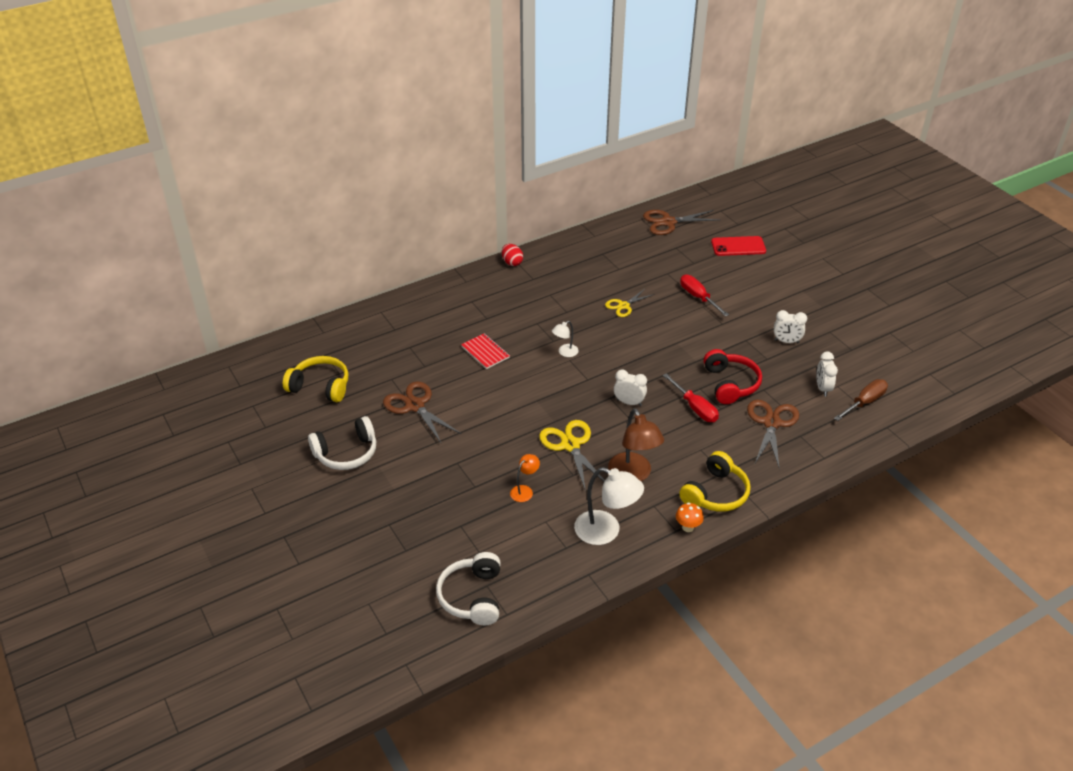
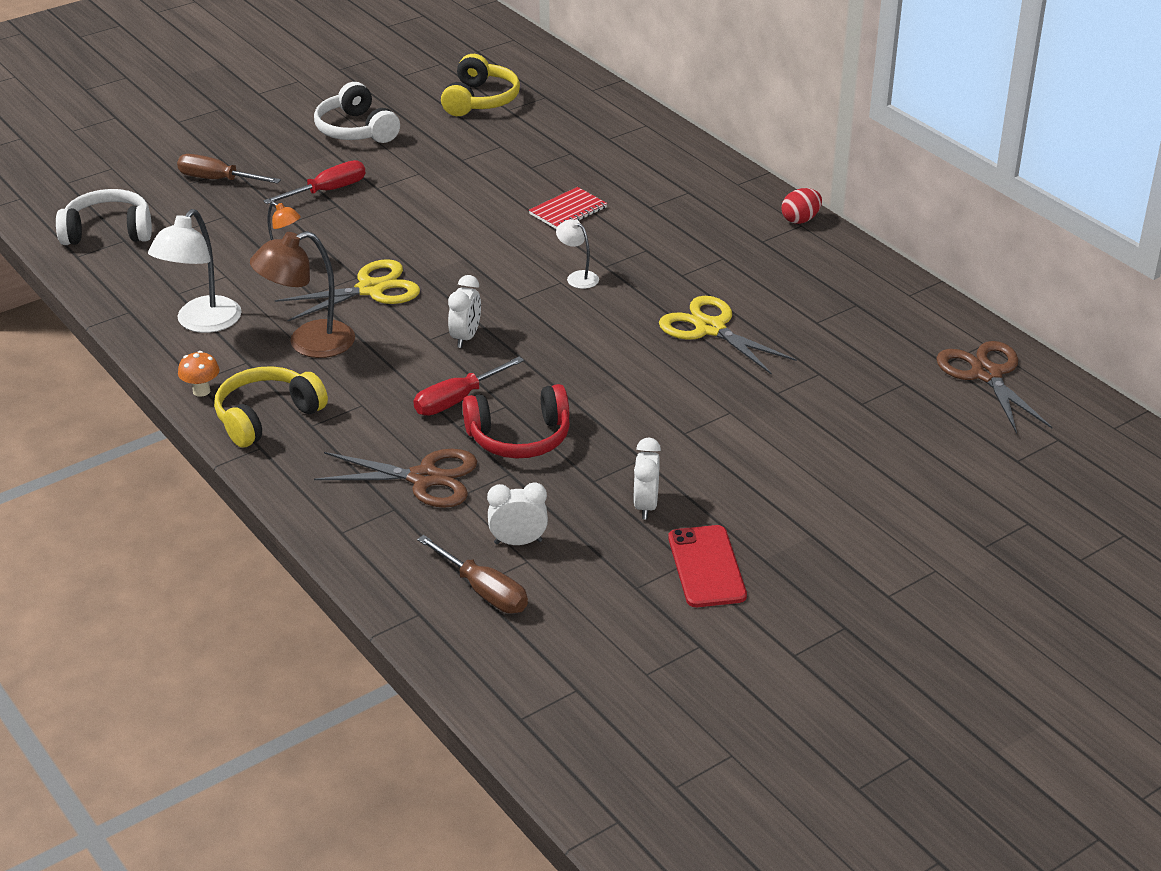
camera: 85 degrees right, 5 degrees down
brown scissors [383,381,461,444] -> none
yellow scissors [605,289,655,317] -> yellow scissors [659,296,797,375], size x1.57
yellow headphones [679,451,751,512] -> yellow headphones turned 105 degrees clockwise [214,366,328,448]
red screwdriver [680,274,729,316] -> red screwdriver moved to [263,160,366,204]
red phone [711,236,766,256] -> red phone moved to [668,525,747,607]
none -> brown screwdriver [177,154,281,184]

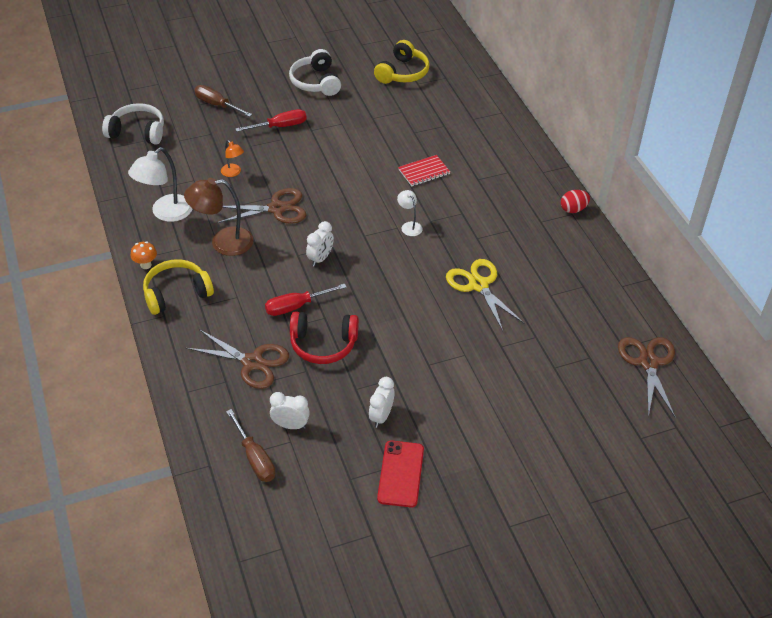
camera: 15 degrees right, 10 degrees up
yellow scissors [275,259,420,322] -> brown scissors [217,188,306,224]

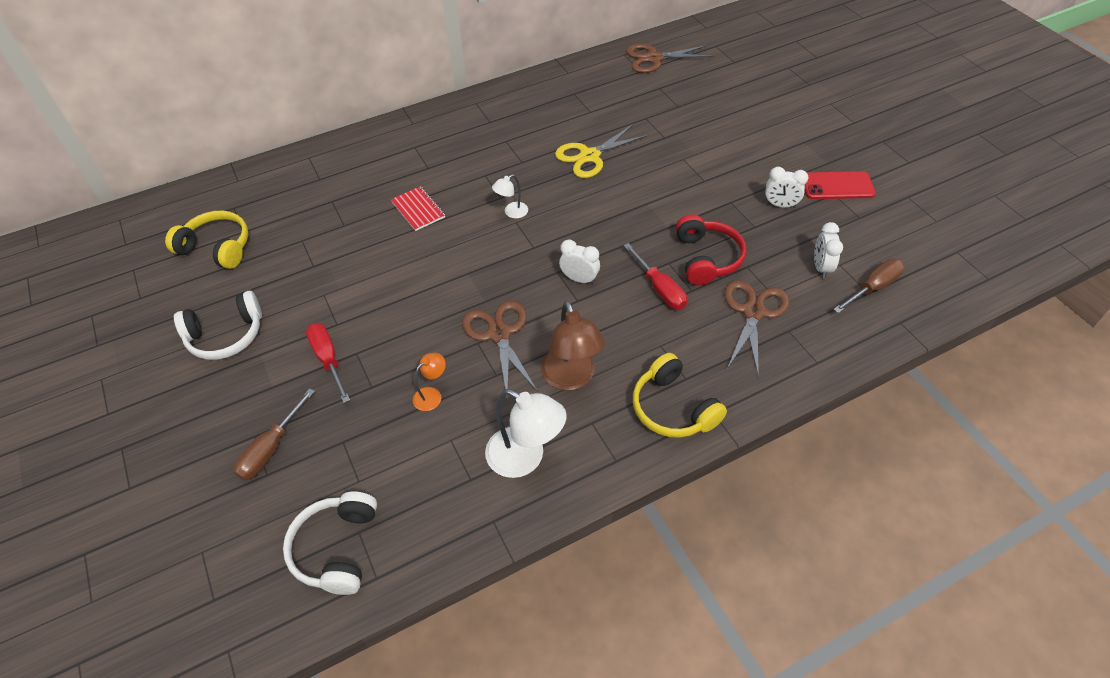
camera: 95 degrees left, 5 degrees up
orange mushroom [131,241,157,269] -> none
red egg [561,190,590,213] -> none

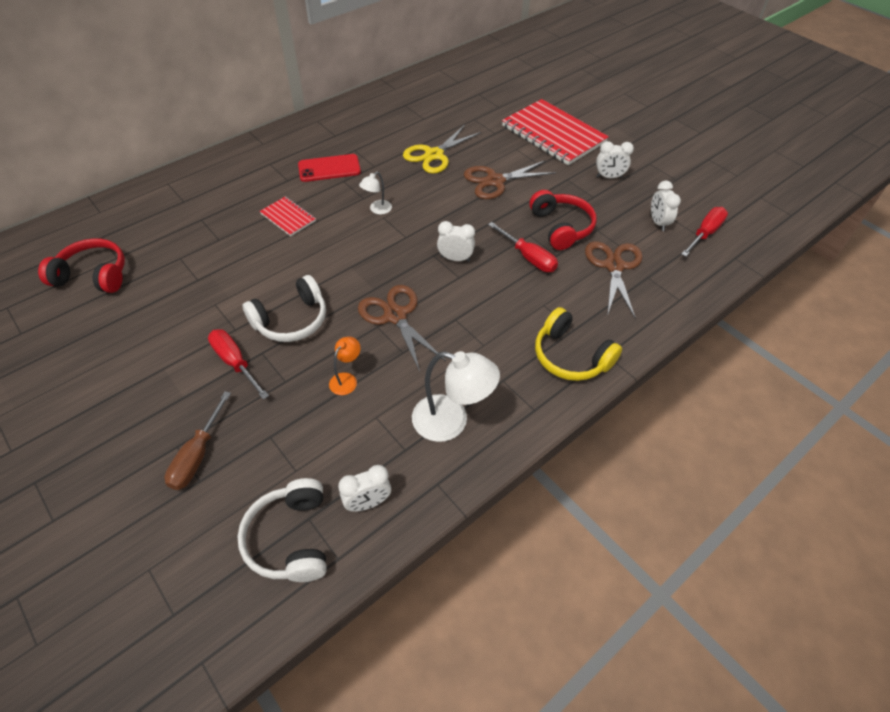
camera: 15 degrees left, 0 degrees up
yellow headphones [165,211,249,269] -> red headphones [38,238,125,293]
white headphones [174,291,262,360] -> white headphones moved to [242,275,326,342]
brown lamp [541,301,605,390] -> none
brown scissors [626,44,714,73] -> brown scissors moved to [464,160,556,199]
red phone [805,171,876,199] -> red phone moved to [298,154,361,182]
brown screwdriver [833,259,905,313] -> red screwdriver [681,207,728,256]
none -> white clock [338,465,391,512]
none -> red notebook [502,99,609,165]

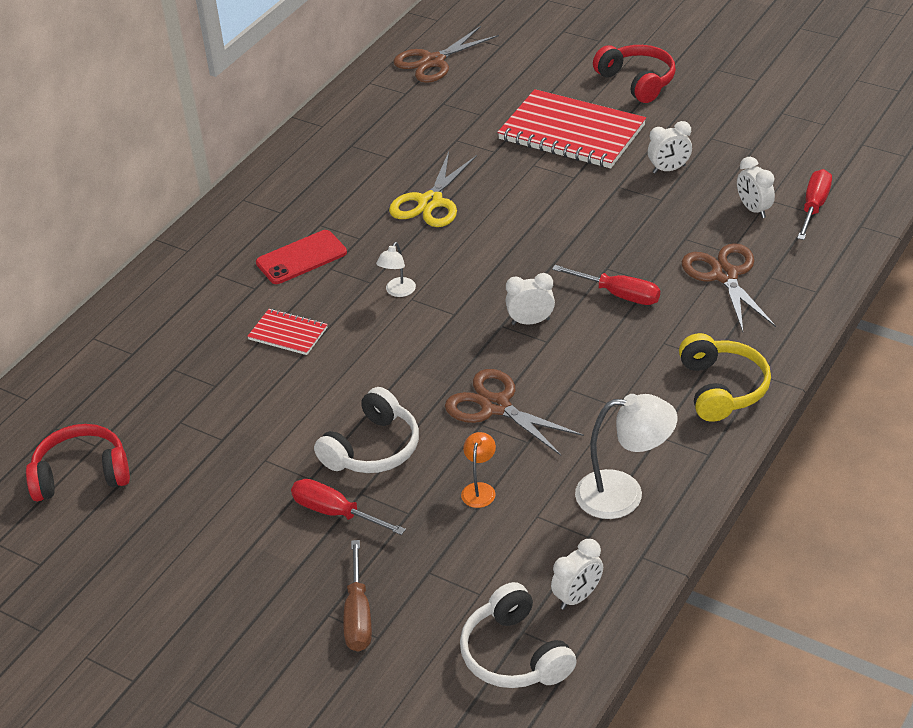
camera: 15 degrees left, 10 degrees down
brown scissors [464,160,556,199] -> brown scissors moved to [393,26,499,83]
red headphones [529,190,597,250] -> red headphones moved to [593,45,676,103]
yellow headphones [535,307,622,381] -> yellow headphones turned 120 degrees counterclockwise [679,333,771,422]

